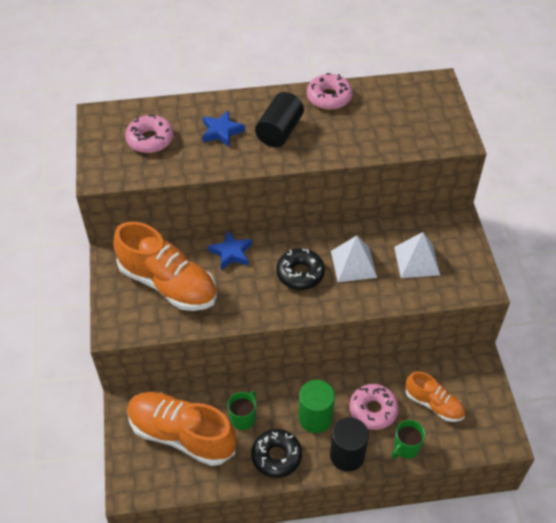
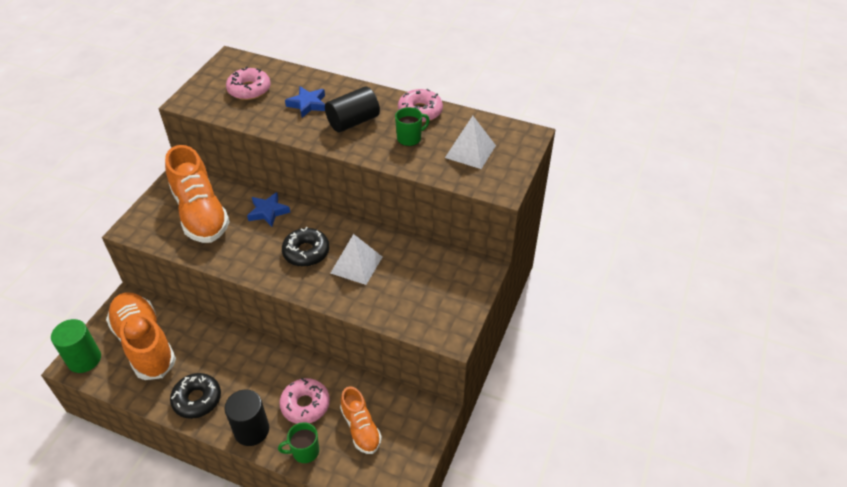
camera: 30 degrees right, 5 degrees down
green mug [228,391,256,430] -> green mug moved to [395,107,430,146]
green cylinder [298,380,335,433] -> green cylinder moved to [51,319,101,373]
white pyramid [394,232,440,278] -> white pyramid moved to [445,116,496,169]

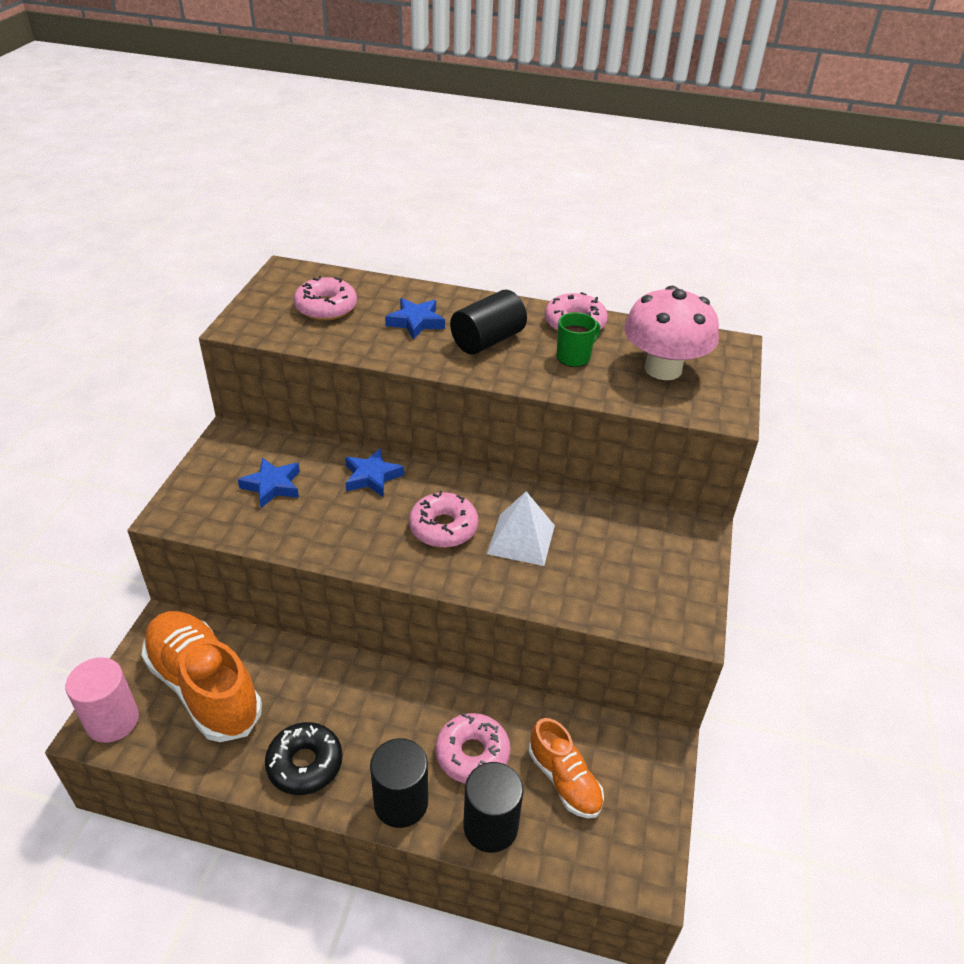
camera: 10 degrees left, 5 degrees down
green cylinder [51,319,101,373] -> pink cylinder [65,657,139,743]
orange shoe [165,145,230,243] -> blue star [238,458,300,508]
green mug [278,422,319,463] -> black cylinder [463,762,523,853]
black donut [282,227,329,267] -> pink donut [409,491,478,548]
white pyramid [445,116,496,169] -> pink mushroom [624,286,719,380]

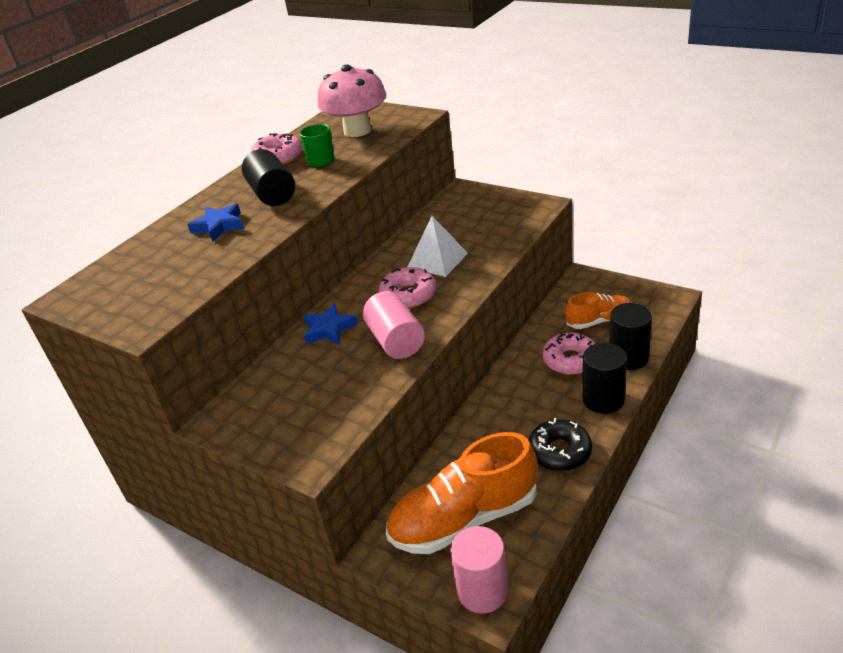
camera: 65 degrees left, 5 degrees down
blue star [238,458,300,508] -> none
pink donut [294,276,357,320] -> none
none -> pink cylinder [363,291,425,359]

